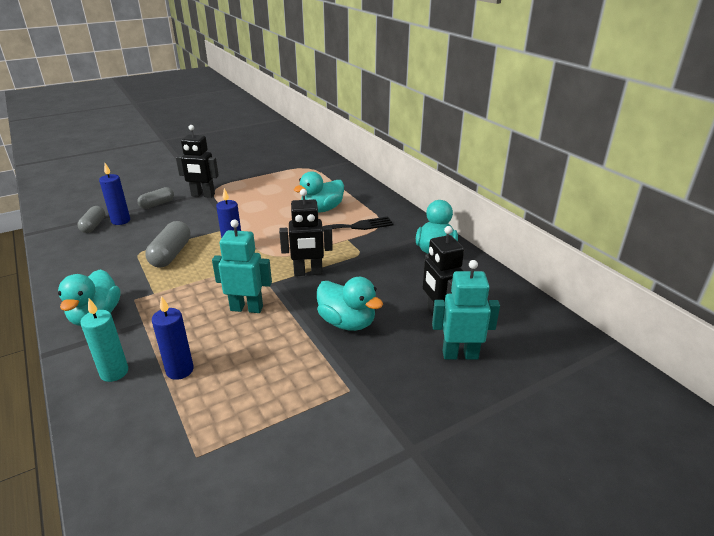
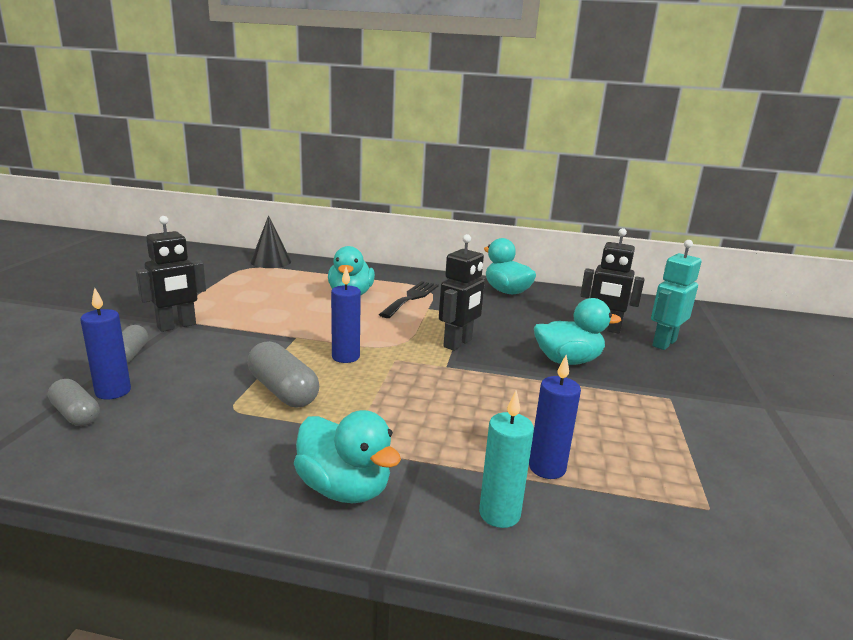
camera: 50 degrees left, 10 degrees down
turquoise robot [212,220,272,313] -> none
none -> black cone [250,215,291,268]

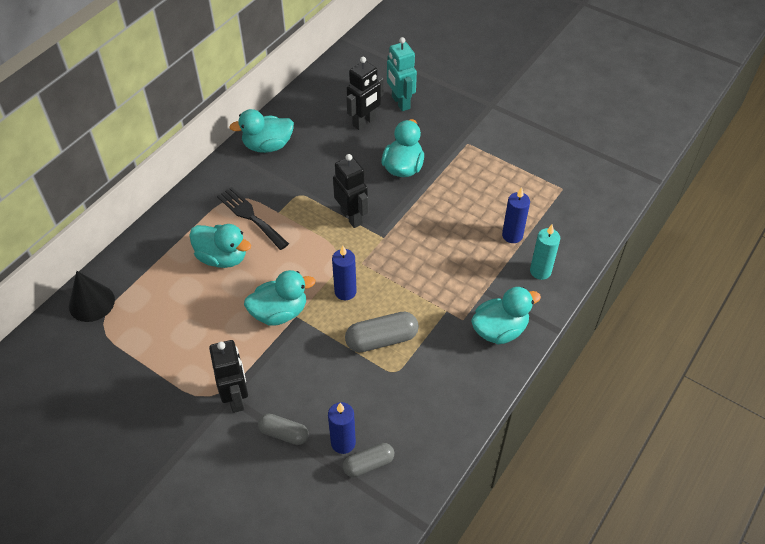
camera: 65 degrees left, 30 degrees up
none -> turquoise duck [244,270,315,326]

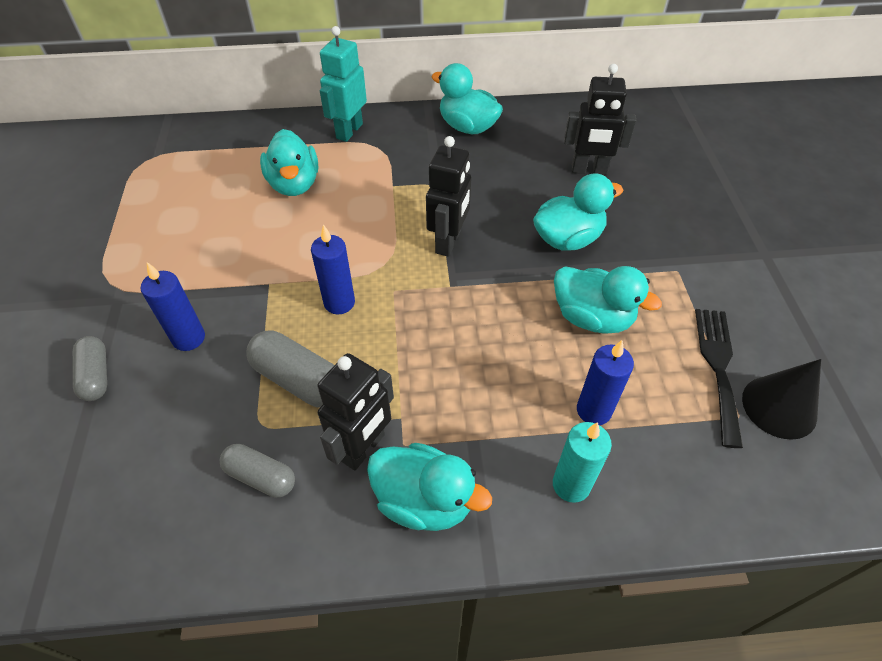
camera: 50 degrees right, 0 degrees up
black cone [69,271,115,322] -> black cone moved to [742,359,821,440]
black robot [209,340,248,413] -> black robot moved to [317,353,394,470]
black fork [217,187,289,250] -> black fork moved to [695,309,743,448]
turquoise duck [244,270,315,326] -> turquoise duck moved to [554,266,662,334]
blue candle [328,402,356,454] -> blue candle moved to [141,262,205,351]
grey capsule [343,443,394,477] -> grey capsule moved to [220,444,295,497]
turquoise robot [387,37,417,111] -> turquoise robot moved to [320,26,367,142]

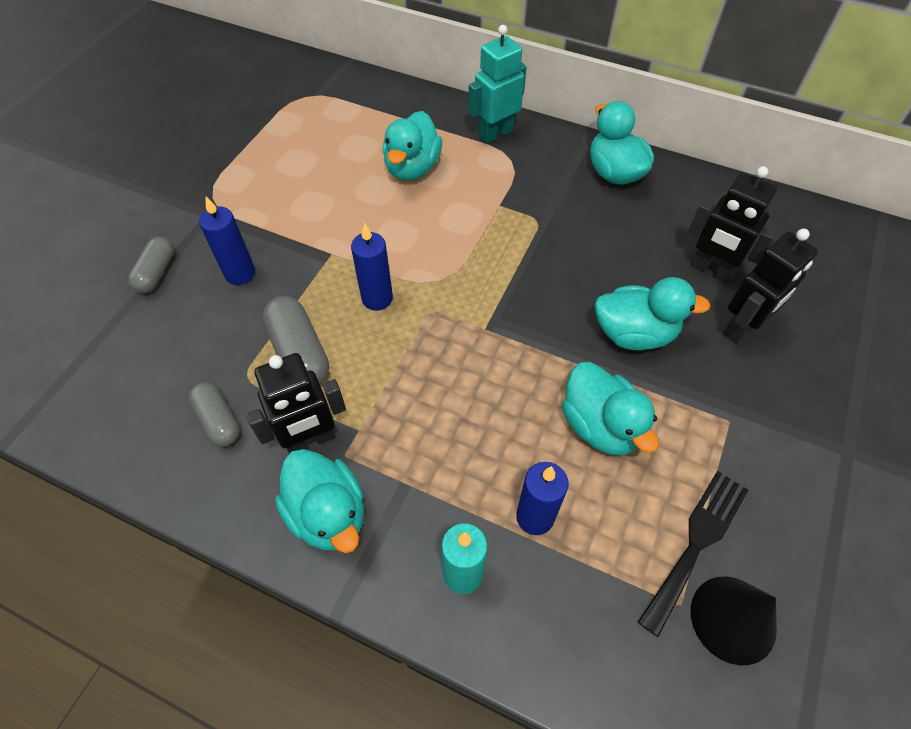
camera: 30 degrees right, 5 degrees up
black robot [426,136,471,257] -> black robot moved to [723,229,818,343]

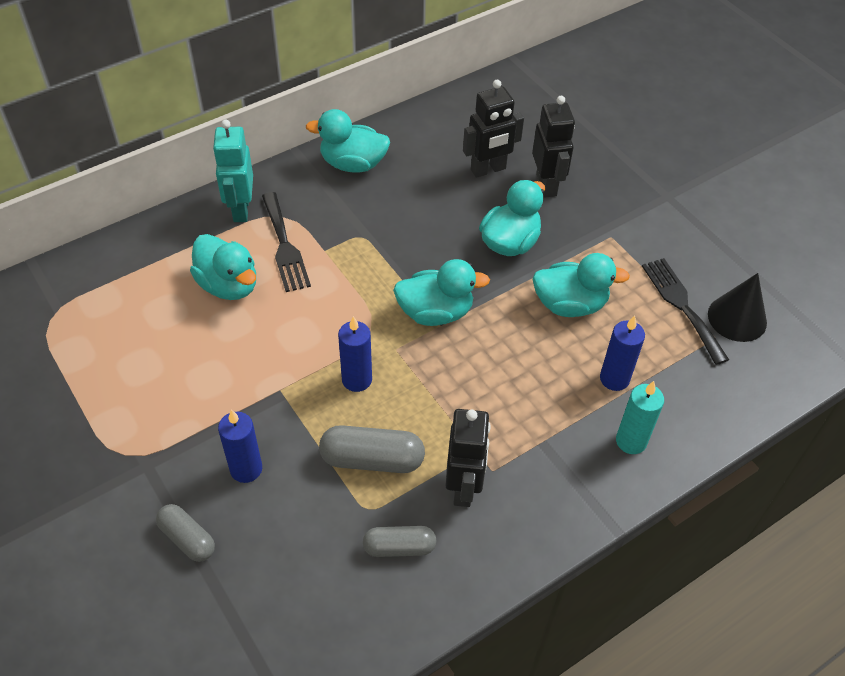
camera: 60 degrees left, 5 degrees down
turquoise duck [275,449,364,553] -> turquoise duck moved to [393,259,490,326]
none -> black fork [262,192,311,292]

